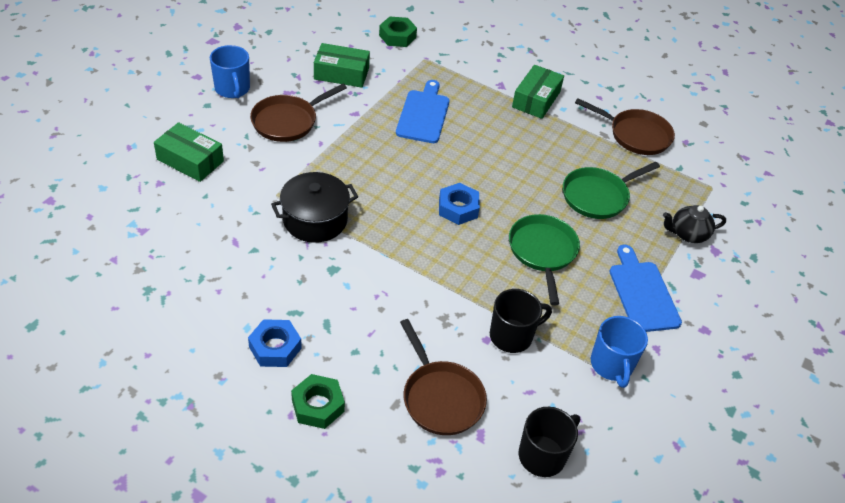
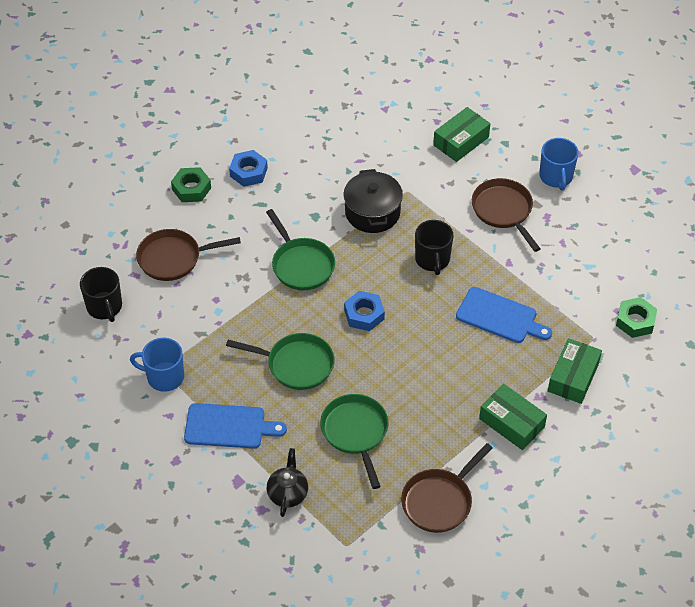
camera: 110 degrees right, 5 degrees up
blue mug [210,45,250,98] -> blue mug turned 90 degrees counterclockwise [539,138,579,191]
green box [314,43,370,88] -> green box moved to [548,338,602,404]
black mug [490,289,552,353] -> black mug moved to [415,220,453,275]
none -> green pan [266,209,335,290]

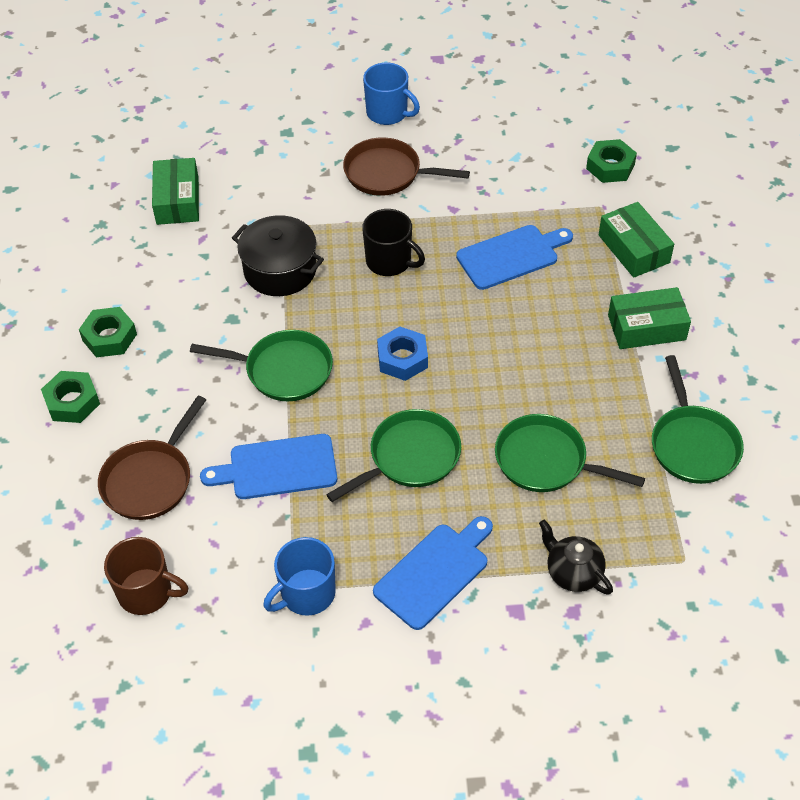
camera: 50 degrees left, 0 degrees up
black mug [80,267,122,322] -> brown mug [104,537,188,615]
blue nut [229,150,268,187] -> green nut [79,307,137,357]
brown pan [401,443,493,533] -> green pan [652,355,744,484]
green box [433,107,490,162] -> green box moved to [152,158,199,225]
none -> blue cutting board [200,434,337,499]

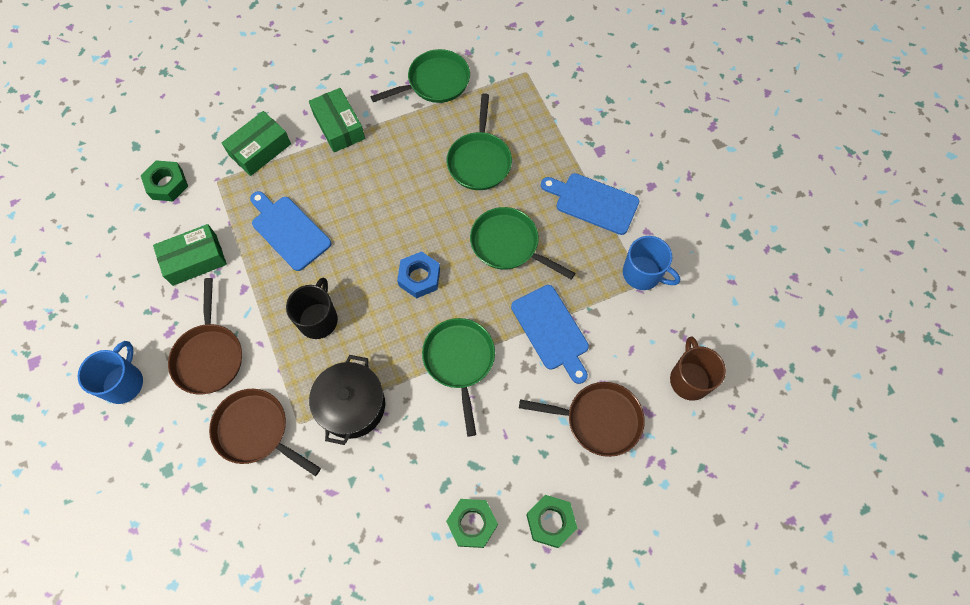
camera: 110 degrees left, 15 degrees up
green box [152,158,199,225] -> green box moved to [153,224,227,286]
black teapot [539,520,613,595] -> none
none -> brown pan [209,389,321,476]

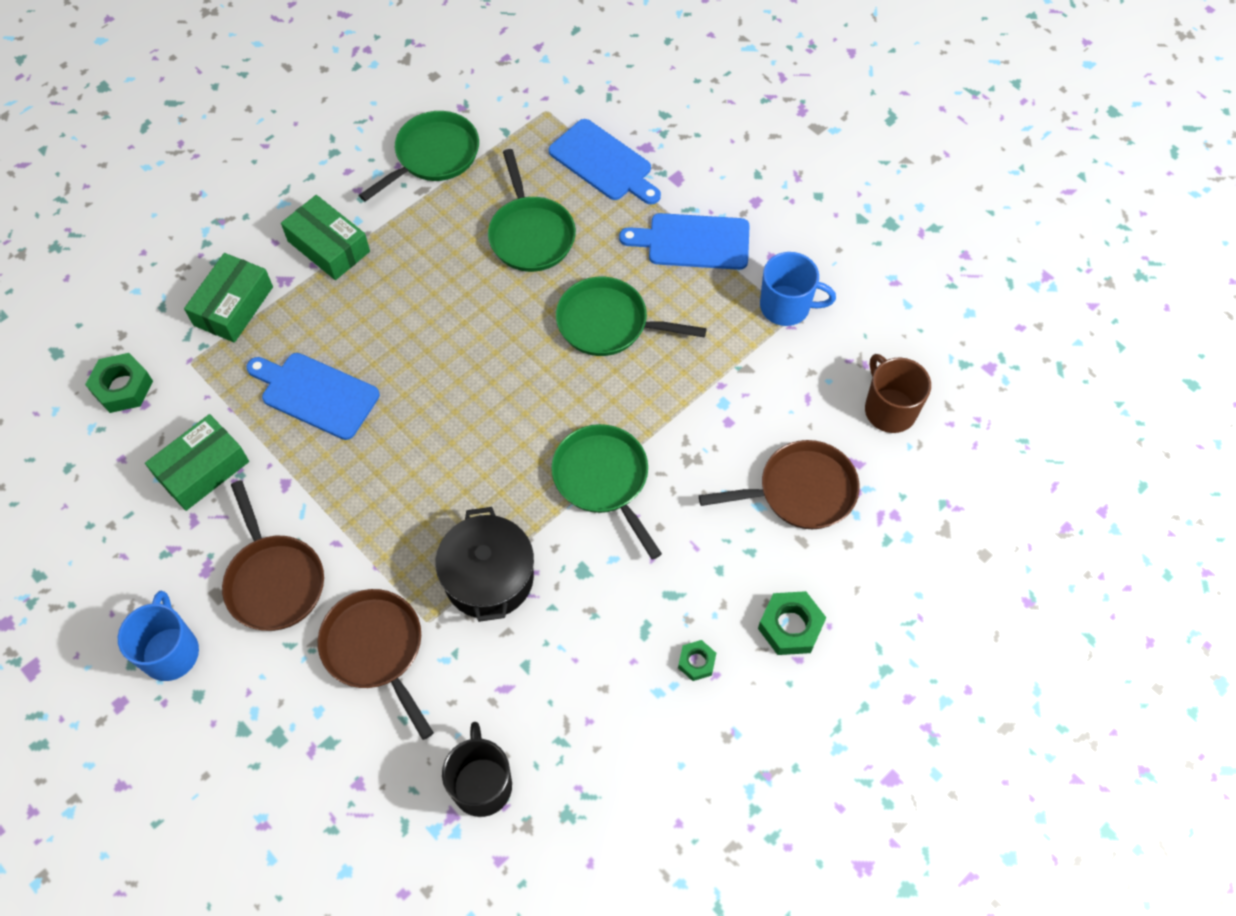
camera: 20 degrees left, 5 degrees down
brown pan [209,389,321,476] -> brown pan turned 45 degrees clockwise [318,589,434,740]
black mug [286,278,338,339] -> black mug moved to [442,722,512,817]
blue nut [397,251,440,298] -> none
green nut [446,499,498,548] -> green nut [678,640,716,681], size x0.59
blue cutting board [511,285,589,384] -> blue cutting board moved to [548,119,661,205]

